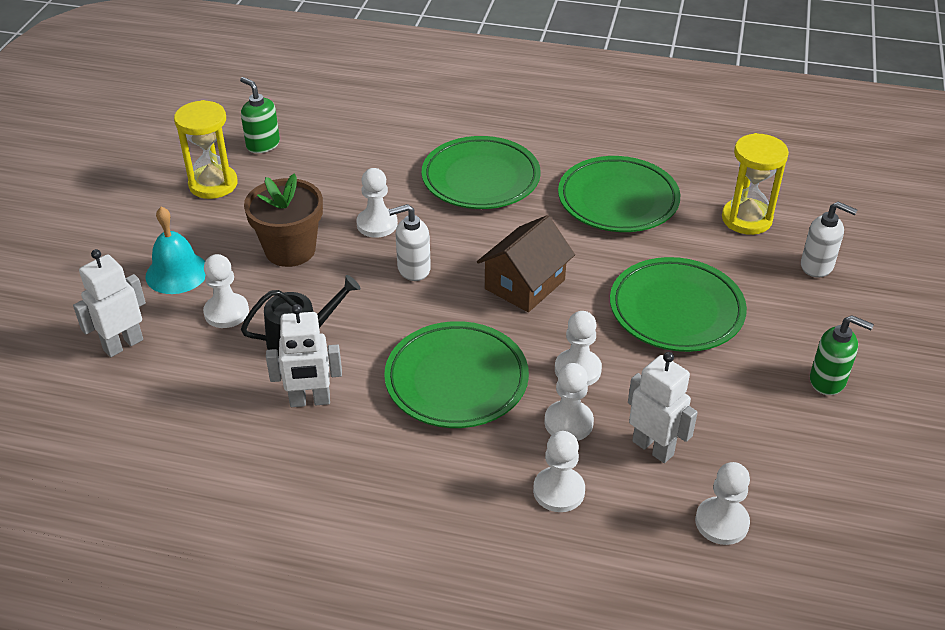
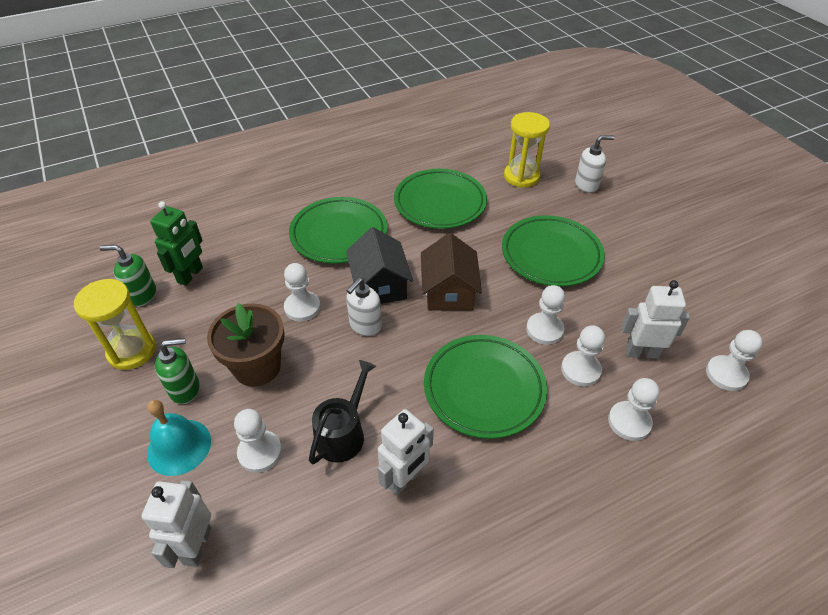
camera: 40 degrees left, 5 degrees up
green soap dispenser [810,315,874,395] -> green soap dispenser moved to [155,338,200,404]
none -> green robot [150,201,203,286]
none -> black house [346,227,413,304]

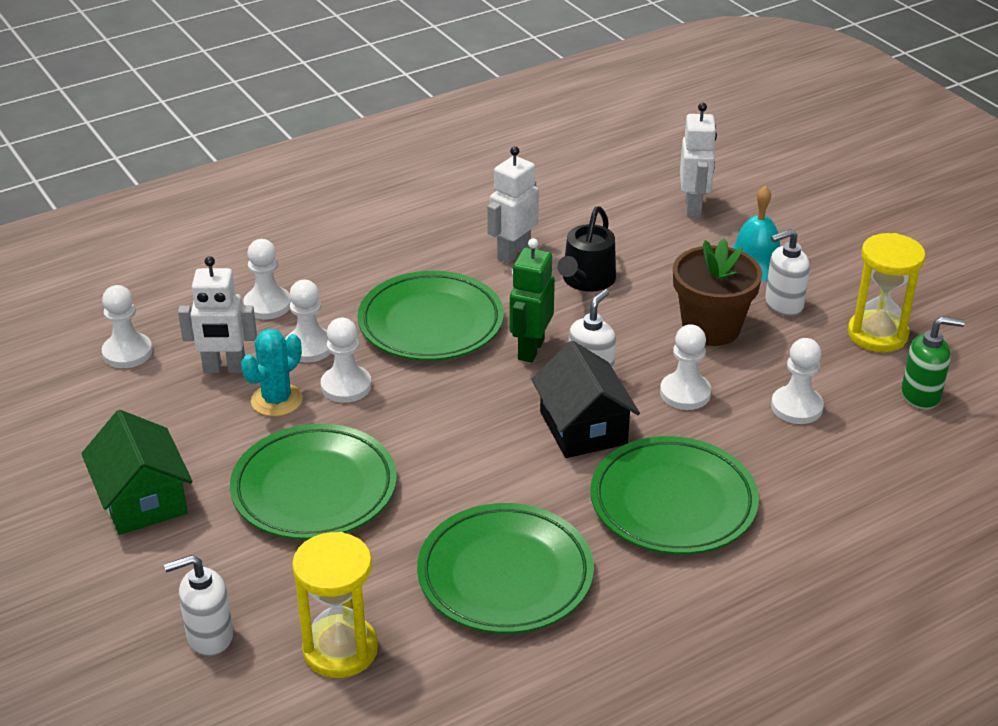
camera: 175 degrees right, 10 degrees down
green robot [150,201,203,286] -> green robot moved to [509,238,555,363]
green soap dispenser [155,338,200,404] -> white soap dispenser [765,229,810,316]
white pawn [234,409,282,473] -> white pawn moved to [771,338,824,424]
brown house [421,233,482,311] -> none
none -> green house [81,410,193,535]
none -> turquoise cactus [241,329,303,416]

